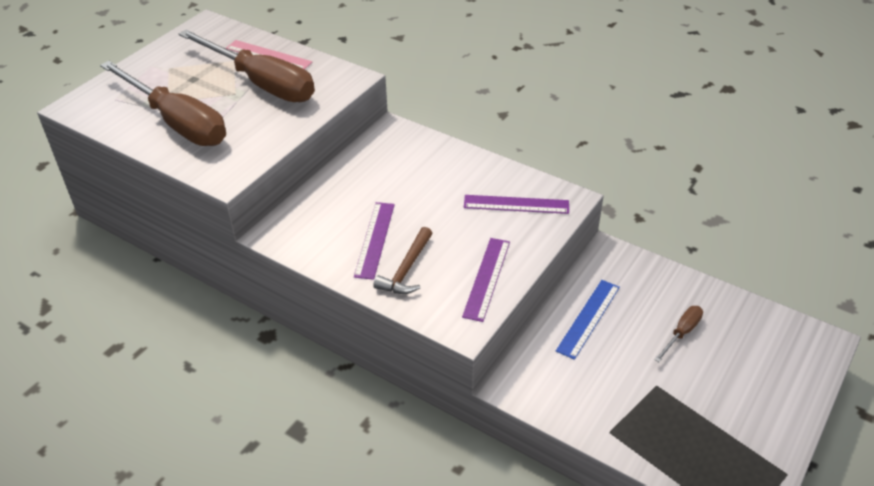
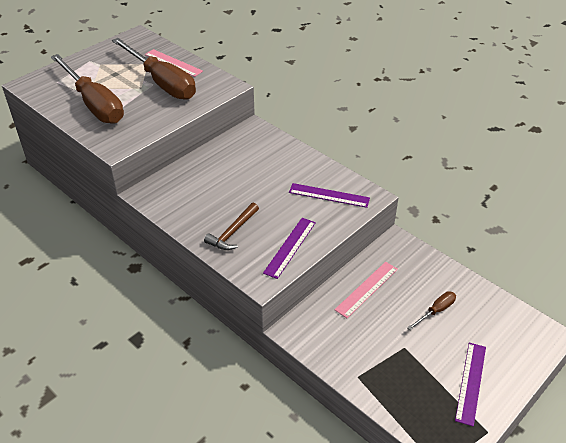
camera: 10 degrees right, 0 degrees up
purple ruler [354,202,395,280] -> purple ruler moved to [455,343,486,426]
blue ruler [556,280,620,360] -> pink ruler [335,262,398,318]

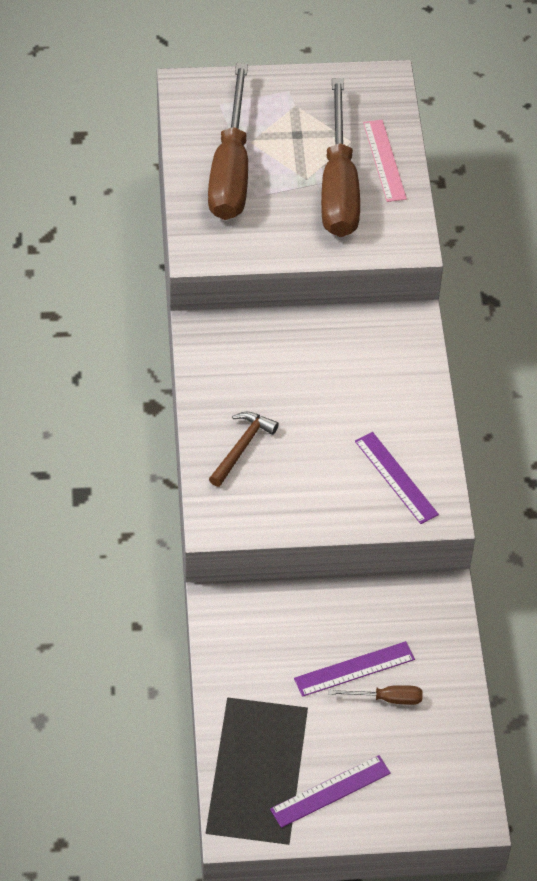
camera: 40 degrees right, 10 degrees up
brown hammer [204,203,259,250] -> brown hammer turned 135 degrees clockwise [209,412,279,487]
purple ruler [263,218,316,279] -> purple ruler moved to [294,641,415,697]
pink ruler [335,262,398,318] -> none

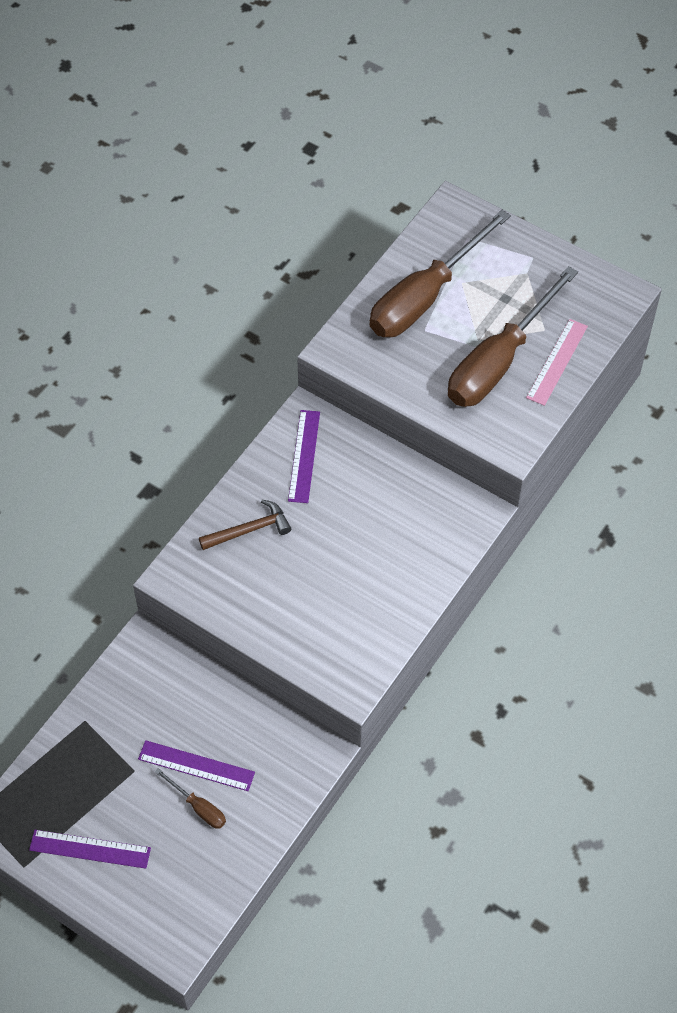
camera: 40 degrees right, 5 degrees up
purple ruler [355,432,439,524] -> purple ruler moved to [288,410,320,503]

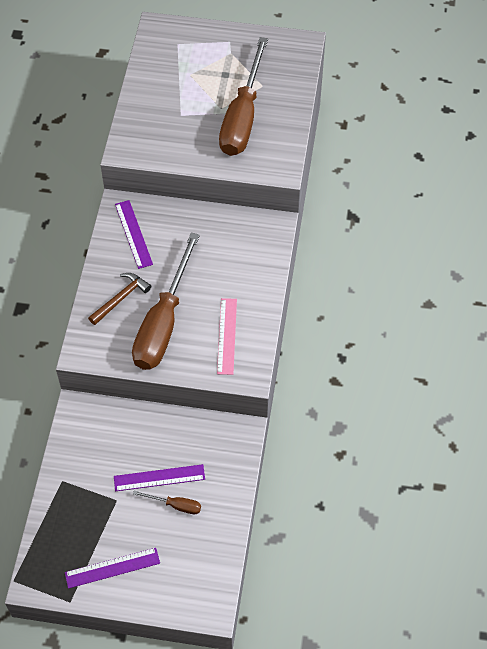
camera: 25 degrees left, 0 degrees up
brown screwdriver [370,210,511,337] -> brown screwdriver moved to [132,233,200,370]
pink ruler [526,319,588,406] -> pink ruler moved to [217,298,237,375]

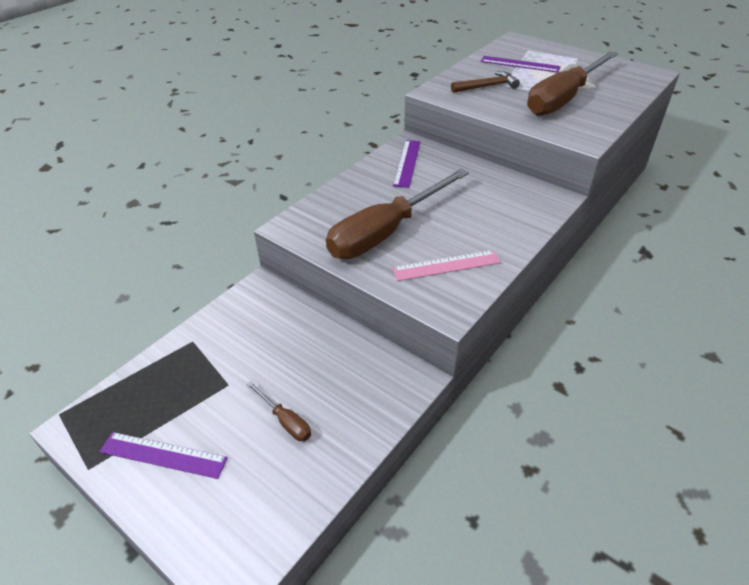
camera: 30 degrees right, 15 degrees down
brown hammer [88,273,151,325] -> brown hammer moved to [451,71,520,93]
purple ruler [114,464,205,491] -> purple ruler moved to [481,56,561,73]
pink ruler [217,298,237,375] -> pink ruler turned 45 degrees clockwise [392,250,501,281]

